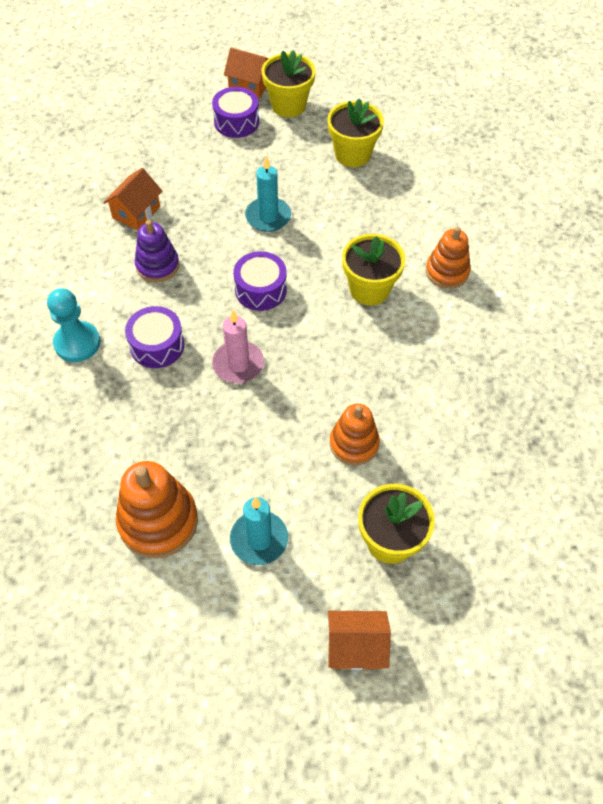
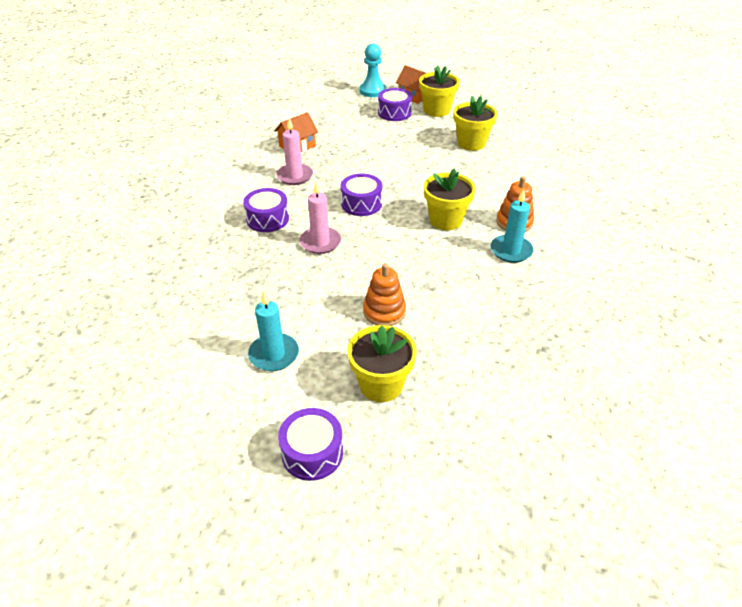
camera: 20 degrees right, 15 degrees down
turquoise pawn [47,288,100,362] -> turquoise pawn moved to [360,43,386,97]
orange stacking toy [116,461,198,559] -> none
purple stacking toy [135,220,179,282] -> pink candle [276,118,313,185]
turquoise candle [245,156,291,232] -> turquoise candle moved to [491,189,533,263]
orange house [328,611,391,670] -> purple drum [278,408,343,481]

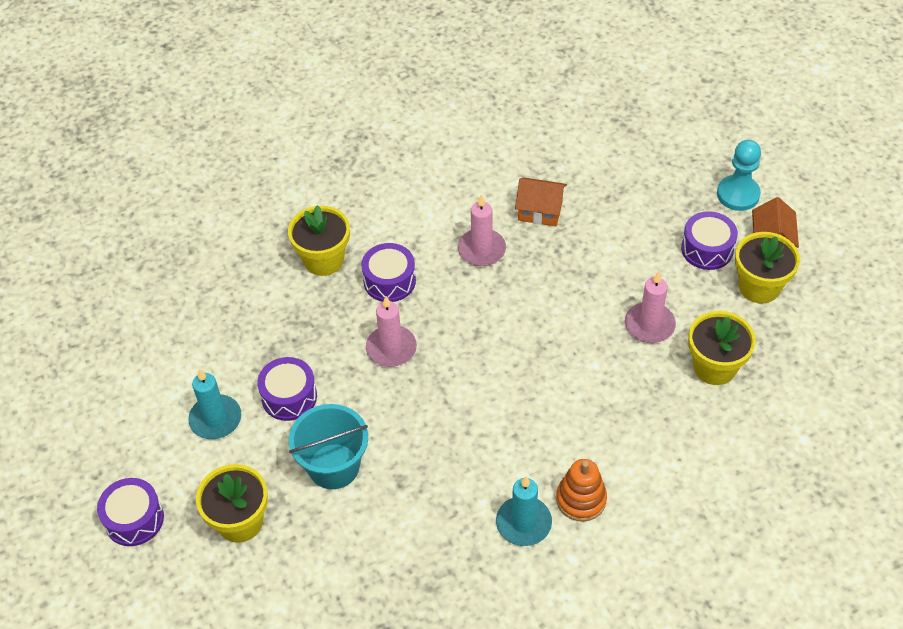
camera: 55 degrees right, 10 degrees up
purple drum [341,173,383,216] -> purple drum moved to [257,357,317,421]
orange stacking toy [363,263,406,326] -> turquoise bucket [289,404,368,489]
yellow flower pot [424,168,476,230] -> yellow flower pot moved to [288,205,350,276]
none -> pink candle [625,271,676,343]

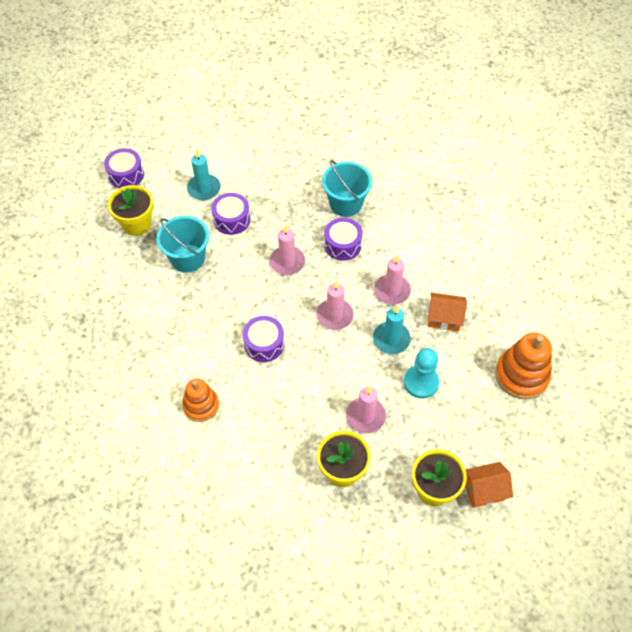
camera: 70 degrees right, 5 degrees up
yellow flower pot [288,205,350,276] -> turquoise bucket [322,160,372,217]
turquoise candle [496,476,552,546] -> turquoise candle moved to [373,305,411,354]
orange house [515,177,567,226] -> orange house turned 75 degrees counterclockwise [428,293,467,331]
purple drum [681,211,738,270] -> purple drum moved to [242,316,285,362]
turquoise pawn [717,140,761,211] -> turquoise pawn moved to [404,348,439,398]
none -> pink candle [316,280,354,330]
none -> orange stacking toy [495,332,552,399]

